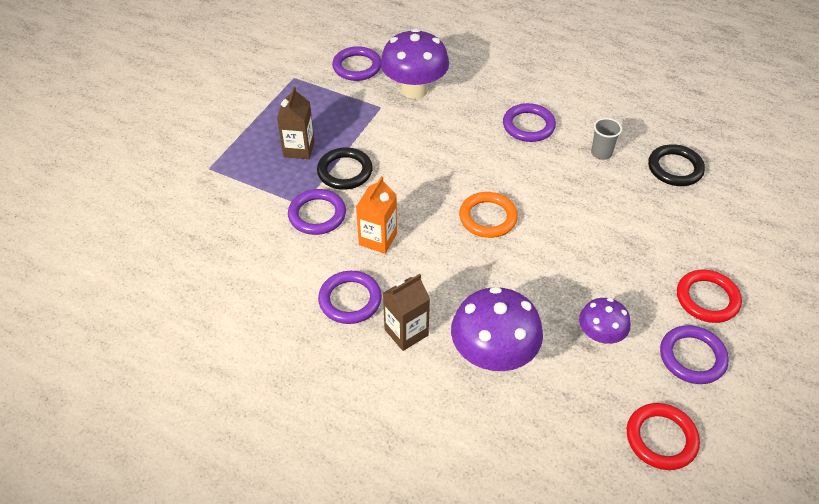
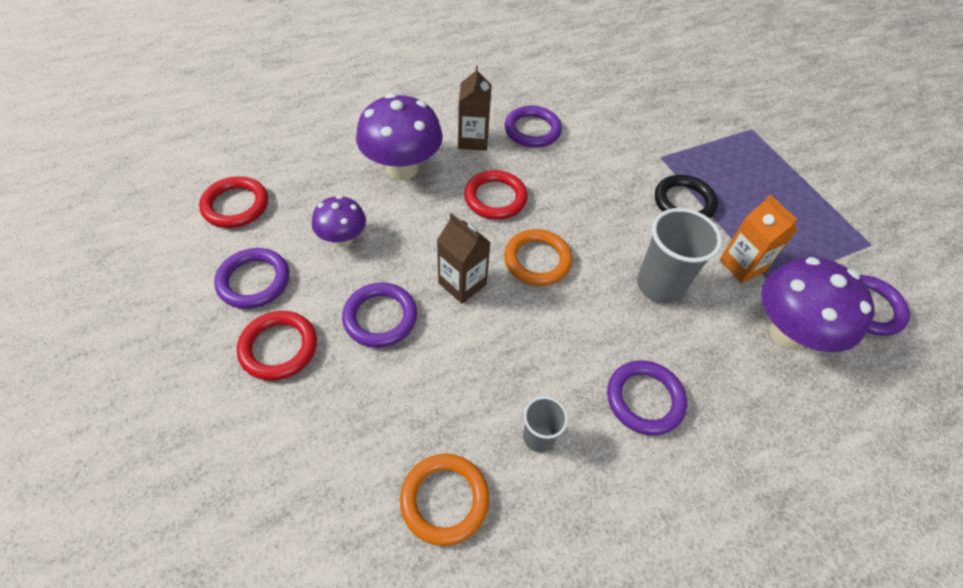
camera: 125 degrees right, 5 degrees up
brown carton [277,87,315,159] -> brown carton moved to [437,213,491,304]
purple ring [288,189,346,235] -> purple ring moved to [342,282,417,348]
orange carton [356,176,397,254] -> orange carton moved to [720,195,798,283]
black ring [648,144,705,186] -> orange ring [400,454,490,546]
none -> red ring [464,170,528,220]
none -> grey cup [637,208,722,304]

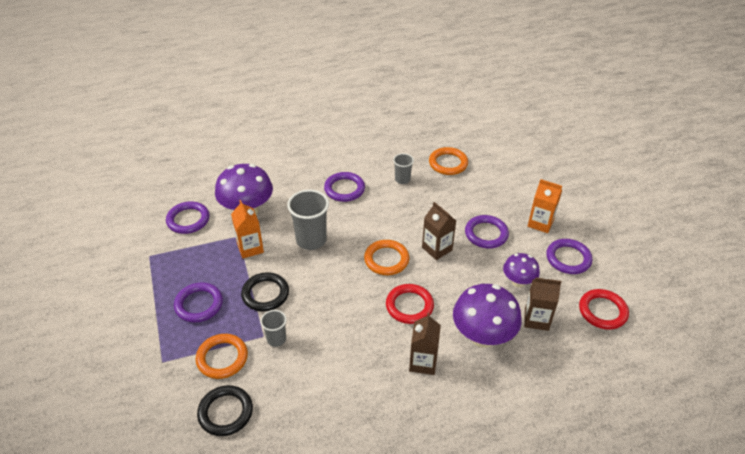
camera: 170 degrees left, 10 degrees down
red ring [237,311,317,381] -> orange carton [528,179,562,233]
purple ring [505,106,562,148] -> purple ring moved to [174,282,223,323]
none -> orange ring [196,334,248,379]
none -> black ring [197,385,253,436]
none -> grey cup [260,310,287,347]
none -> brown carton [524,277,562,331]

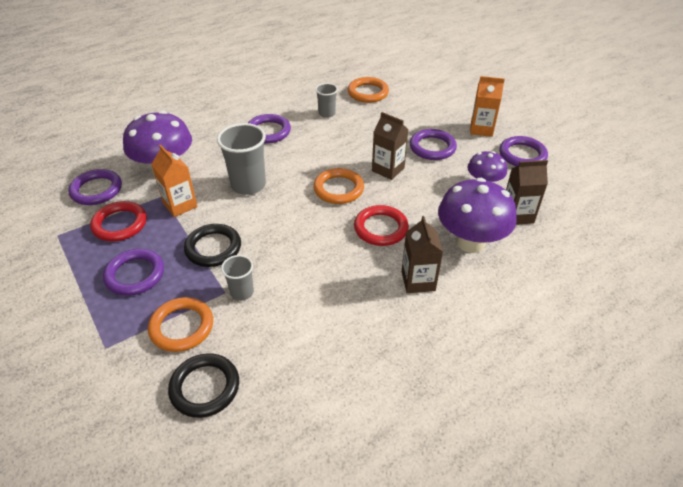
camera: 15 degrees left, 0 degrees up
red ring [579,289,629,330] -> red ring moved to [90,201,147,241]

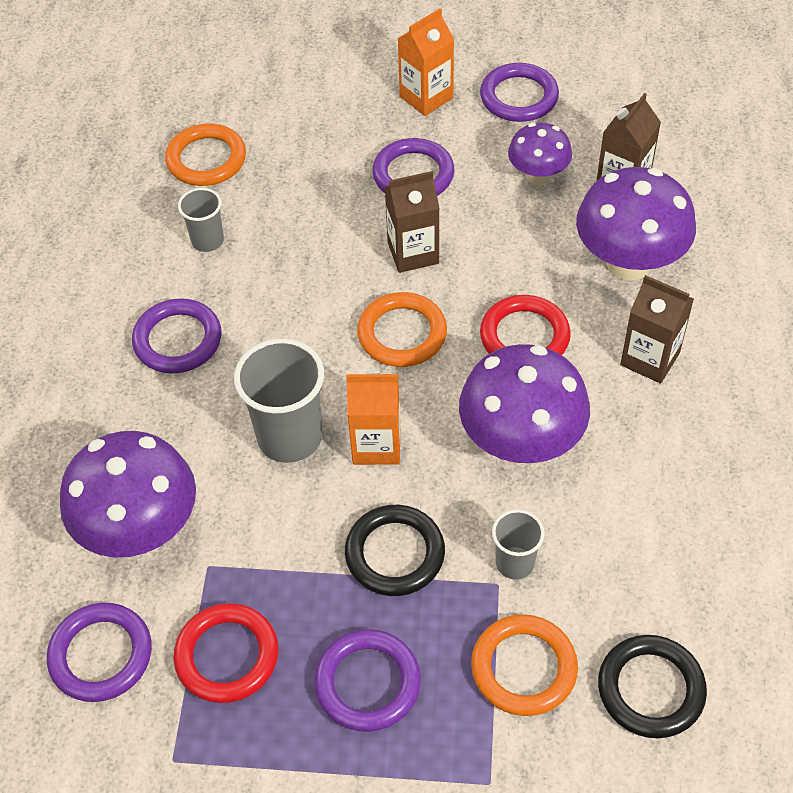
camera: 50 degrees left, 10 degrees up
orange carton [151,144,198,217] -> orange carton moved to [346,370,400,465]
none -> purple mushroom [459,344,590,464]

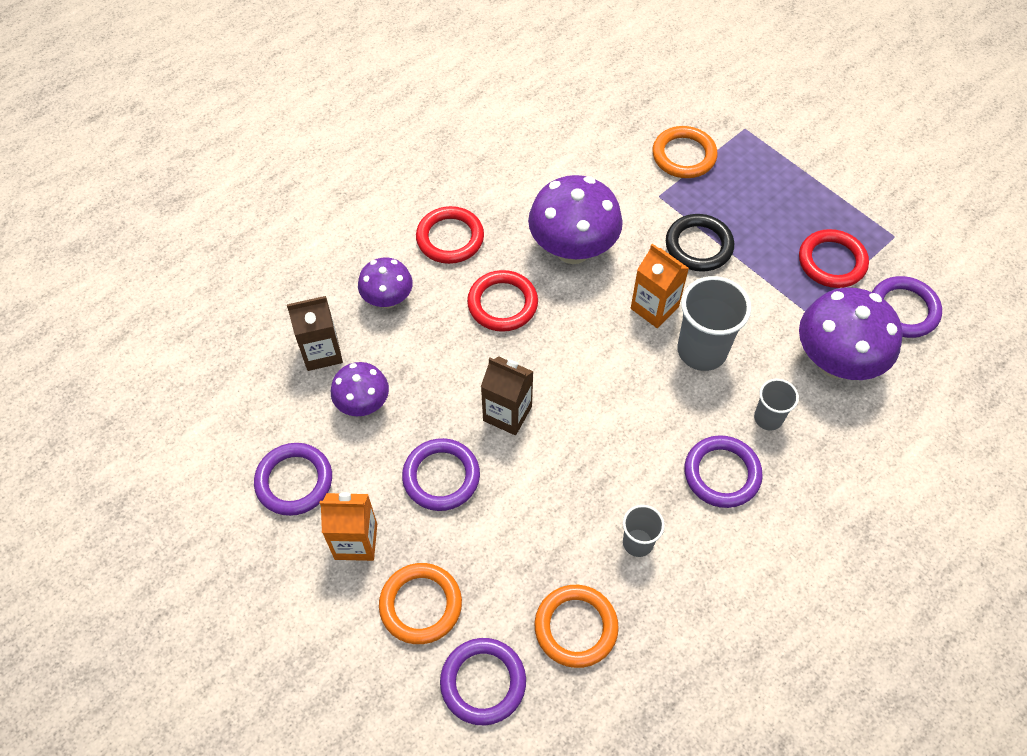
camera: 140 degrees left, 5 degrees up
purple ring [314,629,421,732] -> purple ring moved to [440,638,526,725]
orange ring [357,292,447,367] -> orange ring moved to [379,563,462,644]
grey cup [492,509,545,579] -> grey cup moved to [754,379,799,431]
purple mushroom [576,167,696,281] -> purple mushroom [358,257,413,308], size x0.58
black ring [598,635,707,738] -> none
brown carton [620,275,694,383] -> red ring [416,206,484,264]

